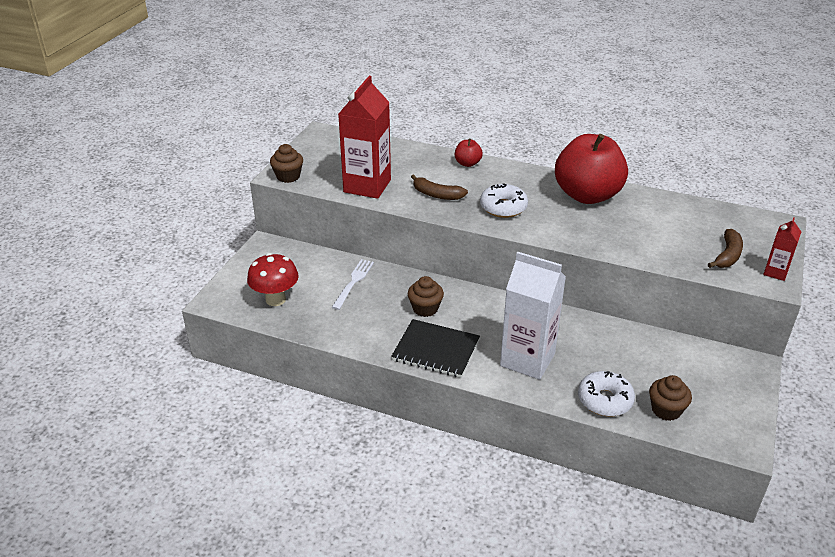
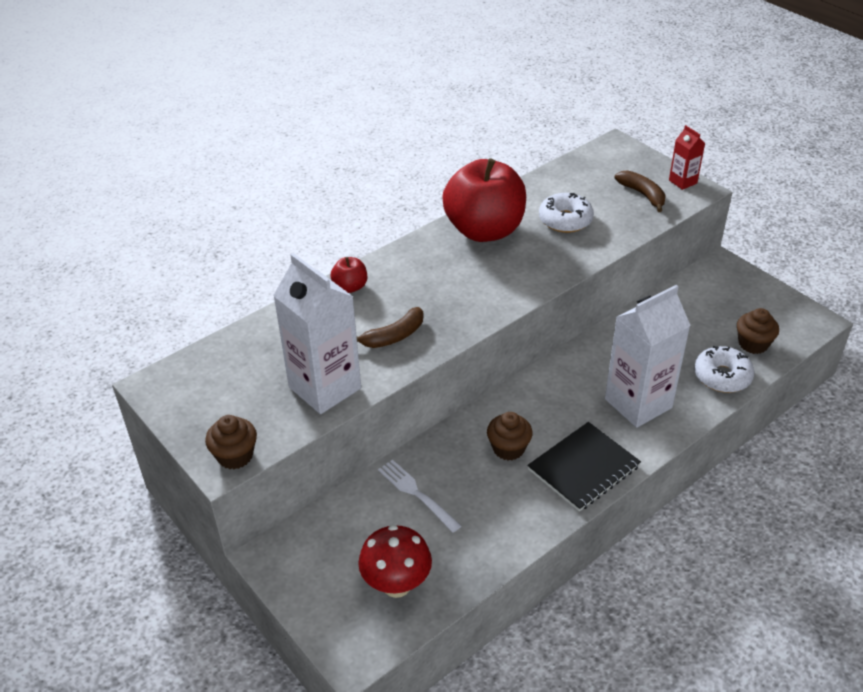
camera: 60 degrees left, 5 degrees up
red carton [338,76,391,199] -> white carton [273,253,361,414]
white donut [480,183,528,218] -> white donut moved to [539,193,594,233]

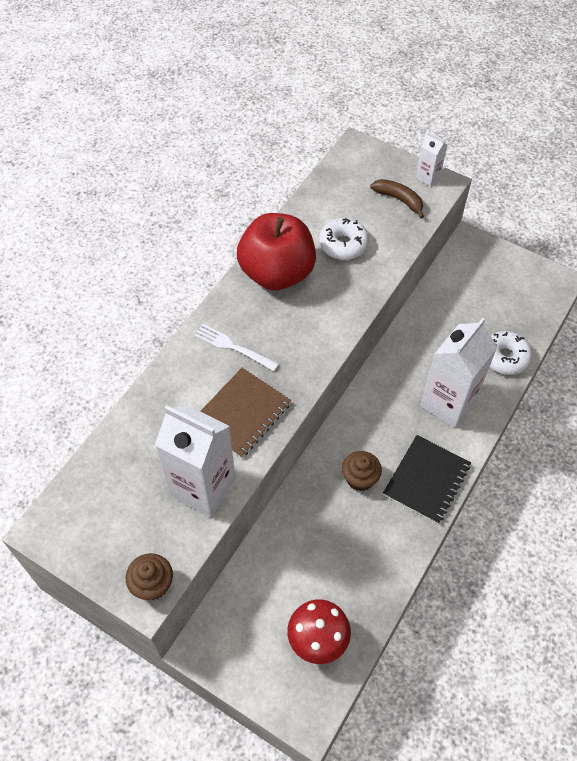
camera: 20 degrees left, 15 degrees up
red apple [331,257,367,293] -> none
brown banana [357,307,423,348] -> brown notebook [200,368,291,458]
white fork [378,460,461,533] -> white fork moved to [194,324,279,371]
red carton [669,125,705,190] -> white carton [416,132,447,187]
brown cupcake [737,308,779,354] -> none

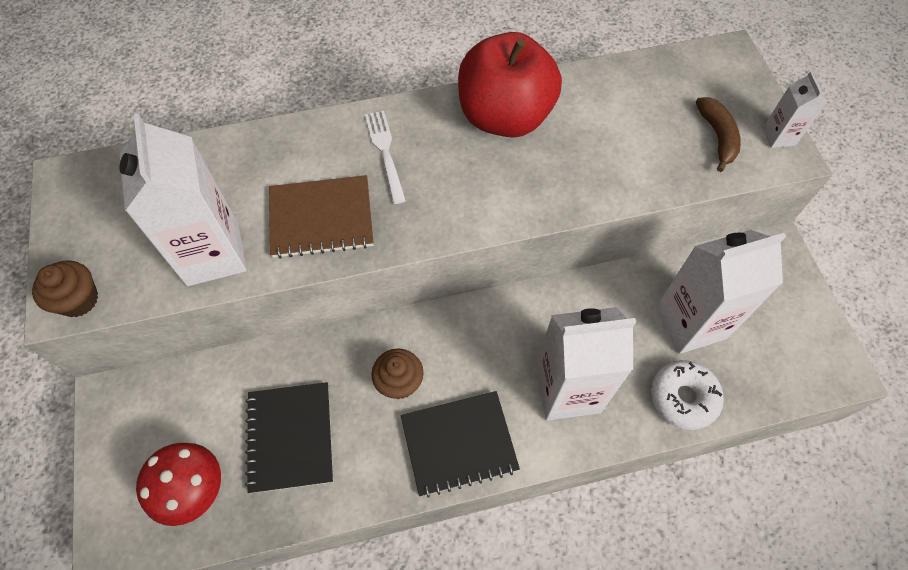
camera: 45 degrees right, 5 degrees up
white donut [319,218,369,260] -> none
none -> black notebook [245,382,333,493]
none -> white carton [656,230,786,354]

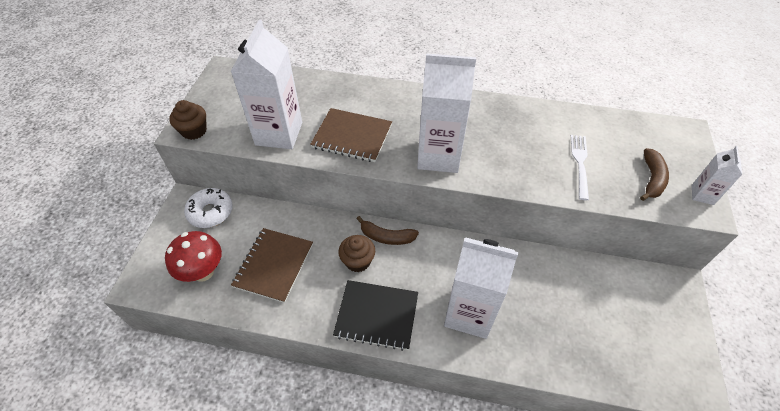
camera: 25 degrees right, 10 degrees down
black notebook [245,382,333,493] -> brown notebook [231,228,313,303]
white fork [365,111,406,204] -> white fork moved to [571,135,589,200]
red apple [458,32,562,137] -> none
white donut [651,360,724,430] -> white donut moved to [184,188,233,228]
white carton [656,230,786,354] -> white carton moved to [417,53,476,173]
none -> brown banana [356,216,419,245]

